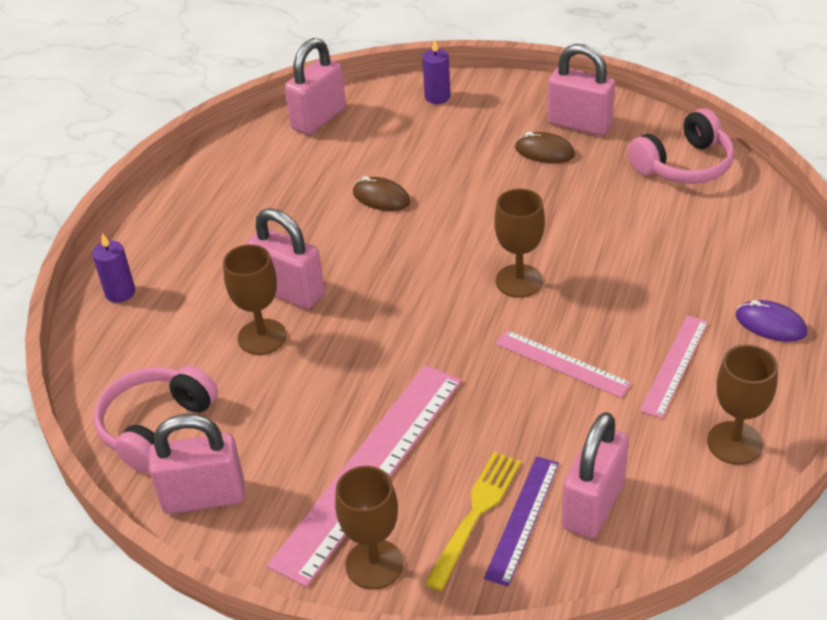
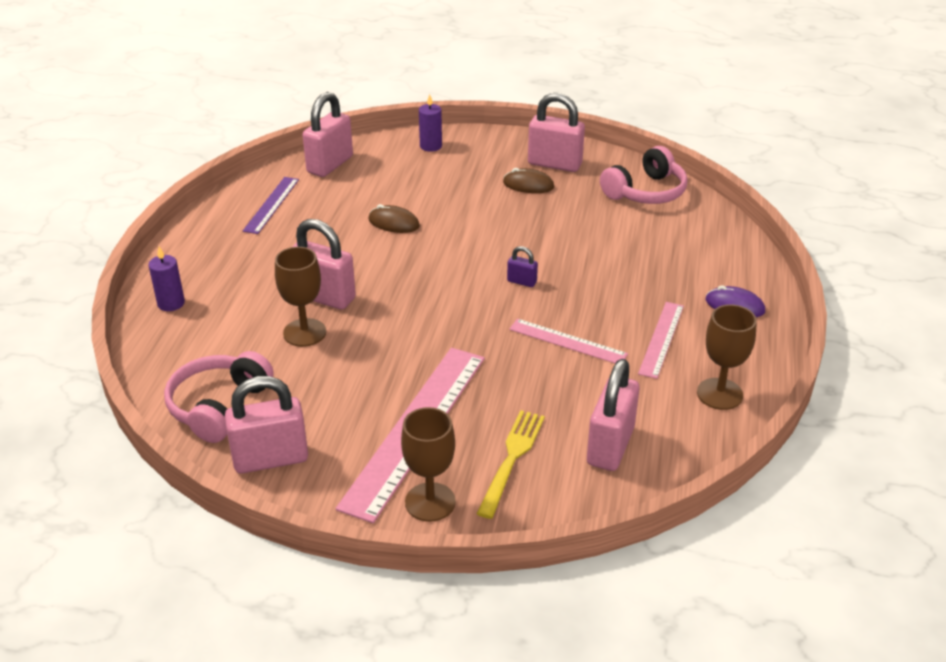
camera: 10 degrees left, 5 degrees down
purple ruler [484,456,559,587] -> purple ruler moved to [243,177,299,234]
brown goblet [494,189,545,298] -> purple padlock [507,246,538,287]

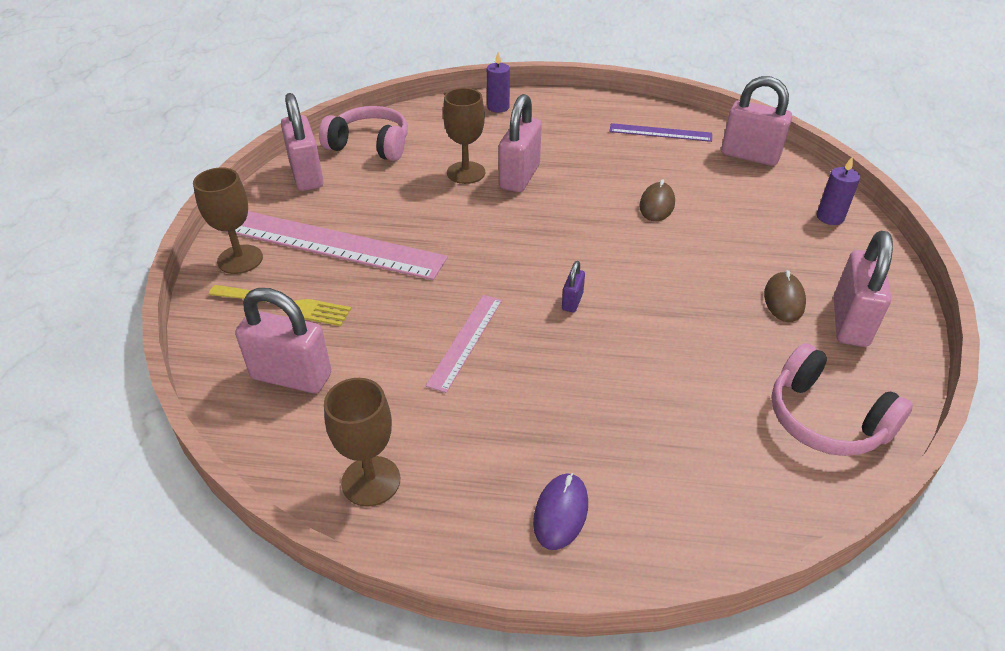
camera: 85 degrees right, 5 degrees up
pink ruler [638,302,684,379] -> none

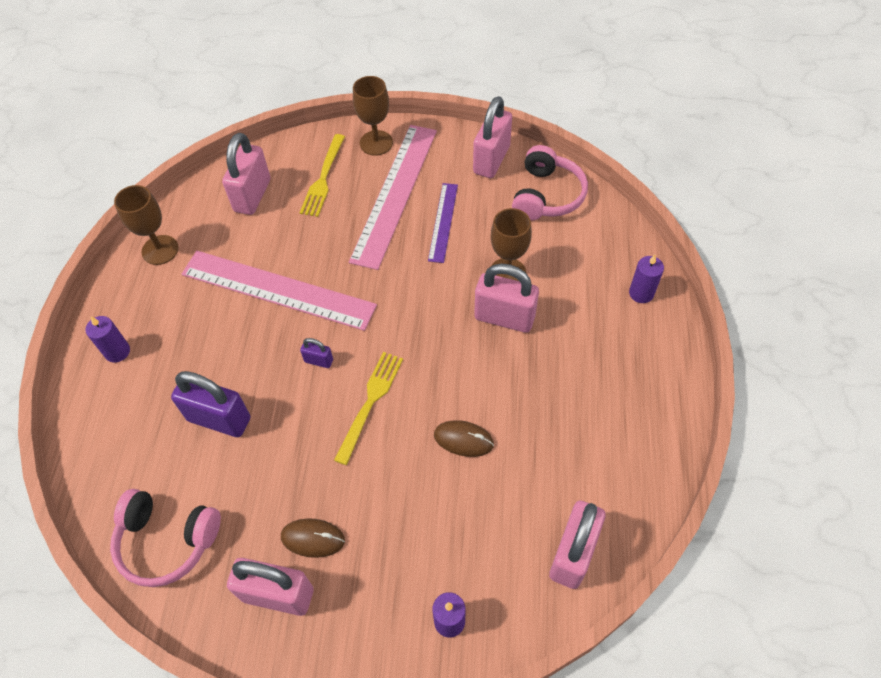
camera: 90 degrees right, 15 degrees up
pink padlock [281,93,323,191] -> pink padlock turned 45 degrees counterclockwise [473,96,512,178]
pink ruler [426,295,502,393] -> pink ruler [182,251,377,331], size x1.92
purple mouse [533,473,588,550] -> purple candle [85,316,130,363]
purple ruler [609,123,712,142] -> purple ruler moved to [428,183,458,263]
pink headphones [771,343,913,456] -> pink headphones turned 120 degrees counterclockwise [110,489,221,587]
none -> purple padlock [171,371,250,437]
none -> yellow fork [334,352,403,465]

